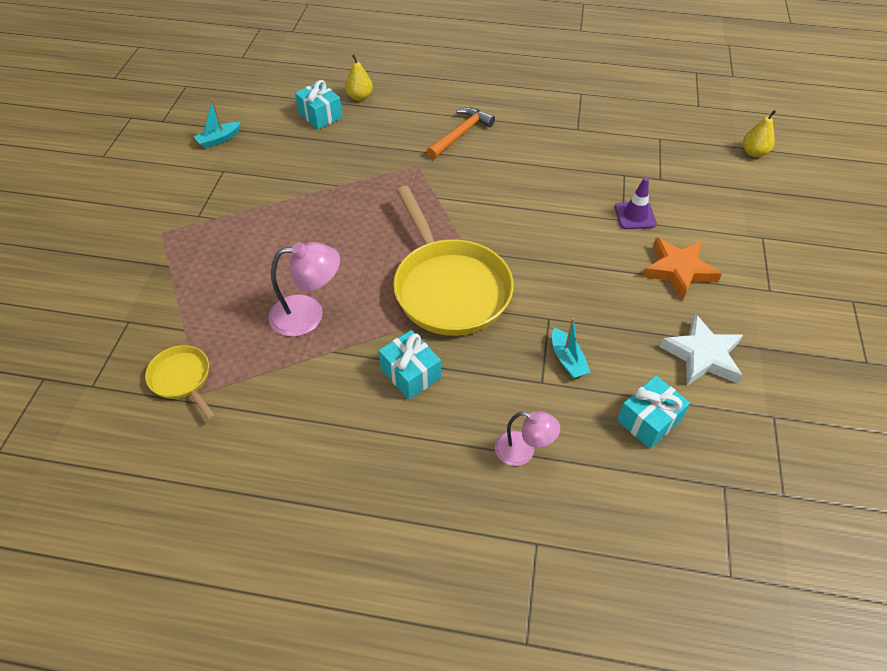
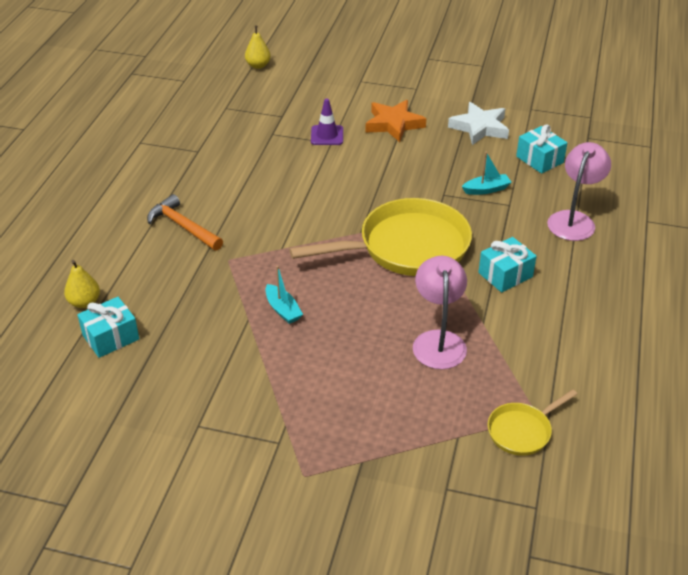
camera: 85 degrees left, 10 degrees down
turquoise boat [194,99,241,148] -> turquoise boat moved to [265,266,303,324]
pink lamp [495,411,560,466] -> pink lamp [547,142,611,241], size x1.54

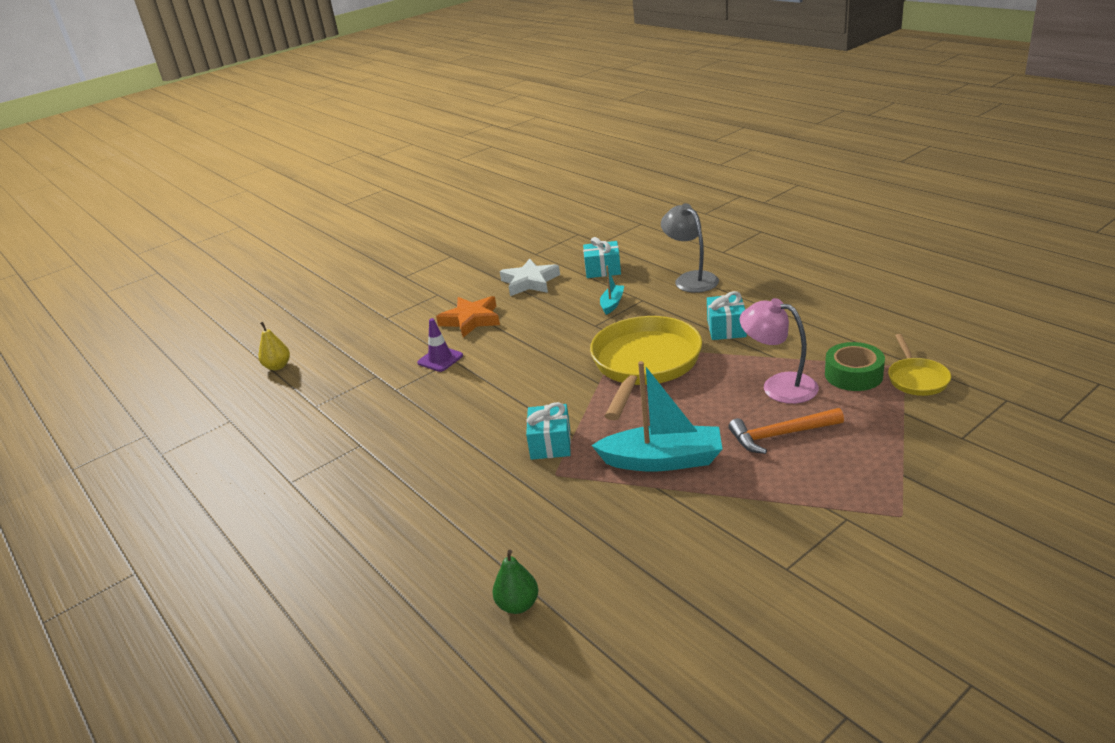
camera: 50 degrees left, 10 degrees down
yellow pear [64,260,100,308] -> green pear [492,550,538,614]
turquoise gift [77,297,139,358] -> turquoise gift moved to [526,402,571,460]
orange hammer [147,194,223,251] -> orange hammer moved to [729,408,844,454]
turquoise boat [265,266,303,324] -> turquoise boat [591,361,722,471], size x1.98
pink lamp [547,142,611,241] -> grey lamp [661,203,719,293]
none -> green tape [825,342,885,391]

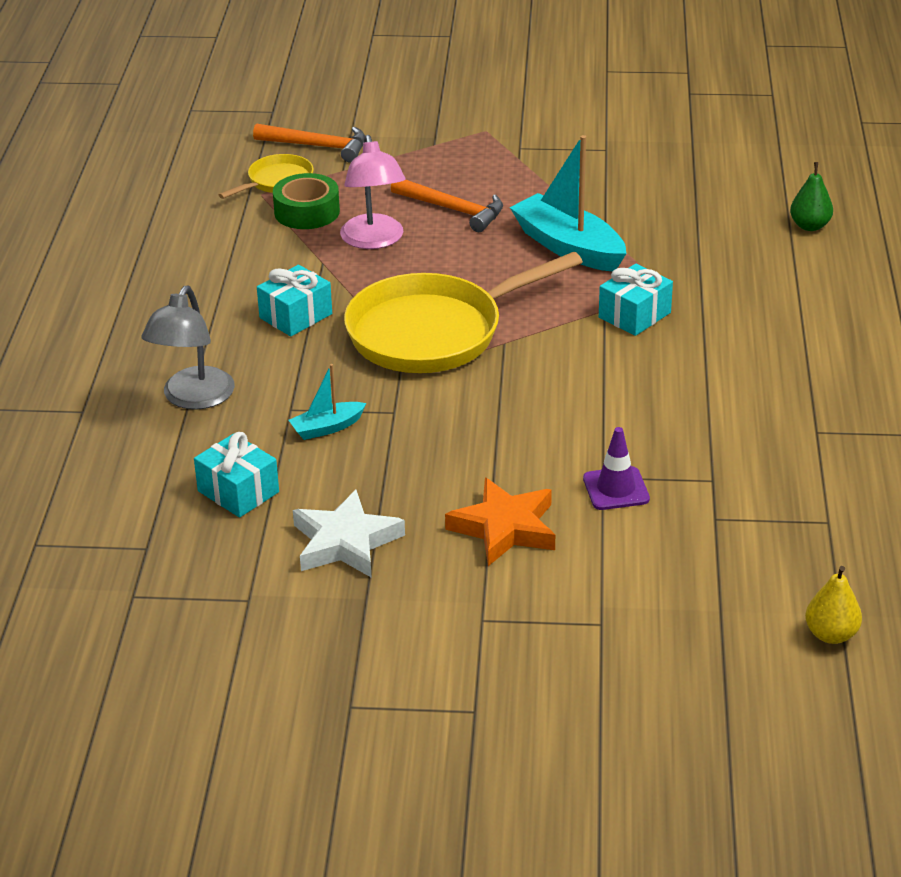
camera: 140 degrees left, 5 degrees up
none -> orange hammer [253,123,365,162]

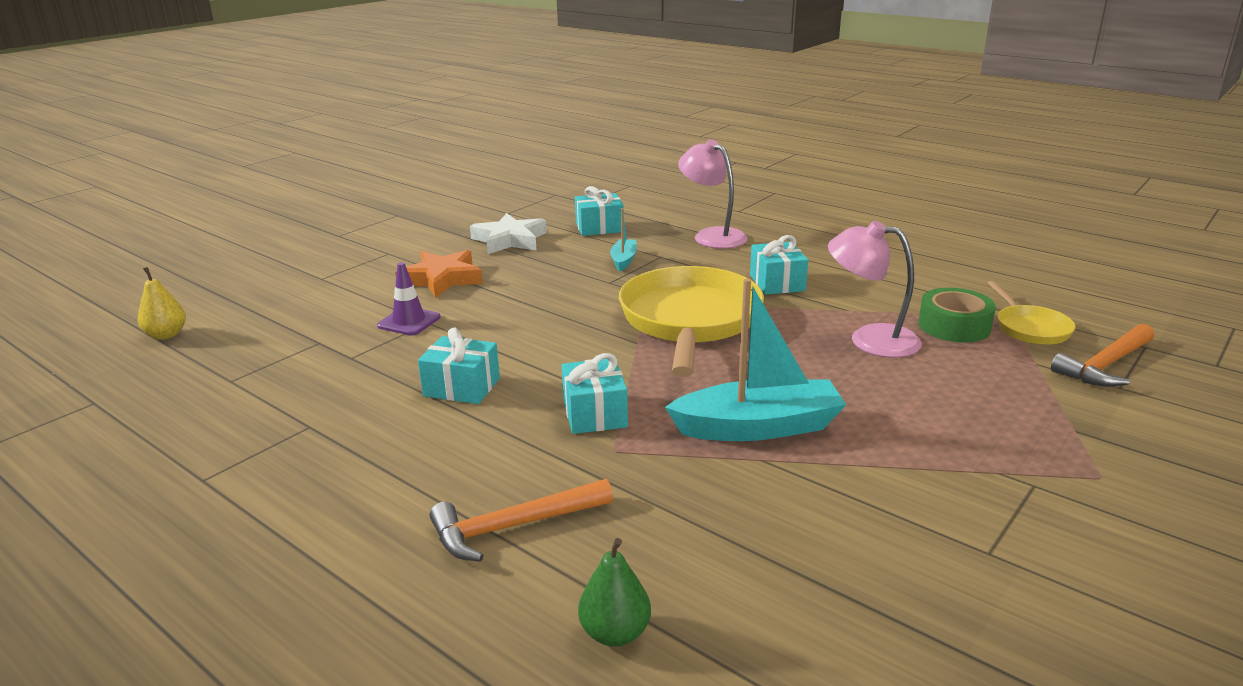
camera: 125 degrees right, 10 degrees down
grey lamp [141,286,235,410] -> pink lamp [678,139,748,249]
orange hammer [391,180,503,232] -> orange hammer moved to [430,479,613,561]
none -> turquoise gift [418,328,500,404]

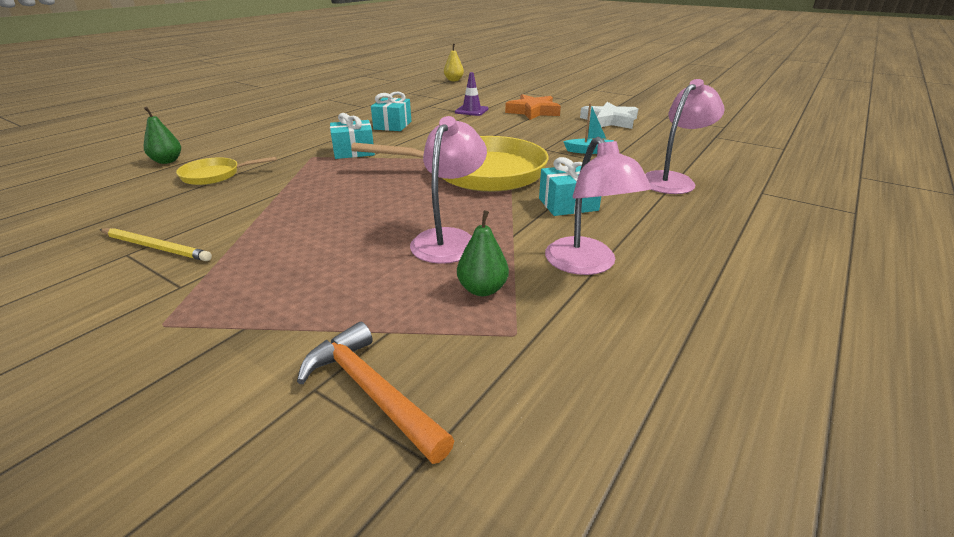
camera: 85 degrees right, 5 degrees up
orange hammer [430,479,613,561] -> none
turquoise gift [575,186,624,236] -> none
turquoise boat [665,279,847,441] -> none
green tape [918,288,996,343] -> green pear [457,210,509,296]
yellow pan [987,281,1075,345] -> yellow pan moved to [176,156,277,185]
none -> yellow pencil [99,228,212,261]
none -> pink lamp [545,137,652,275]

